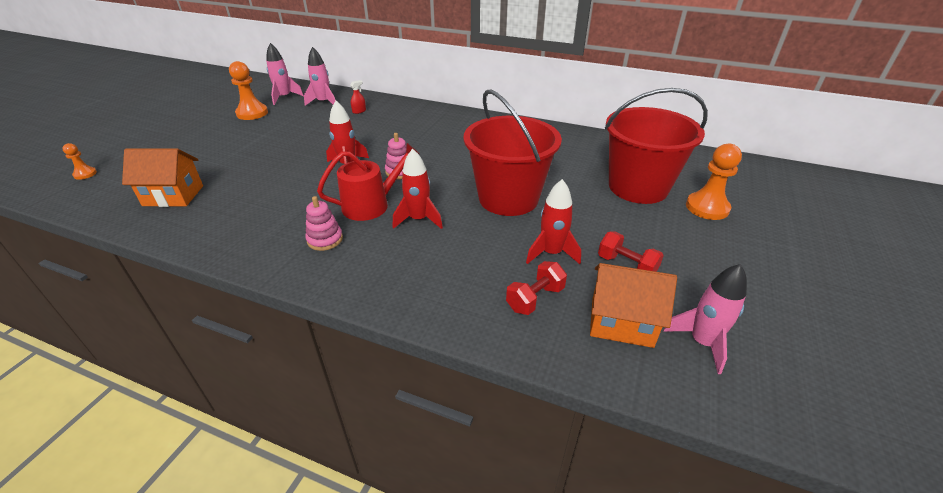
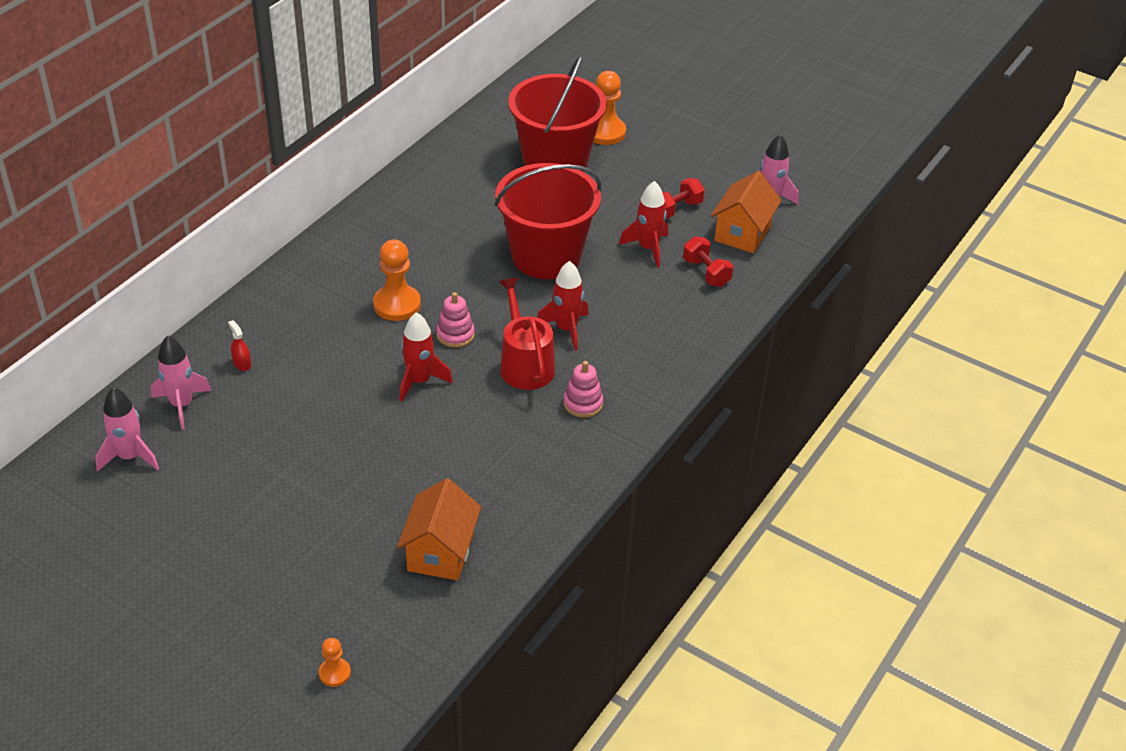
camera: 80 degrees left, 5 degrees up
orange pawn [229,61,268,120] -> orange pawn moved to [373,239,421,321]

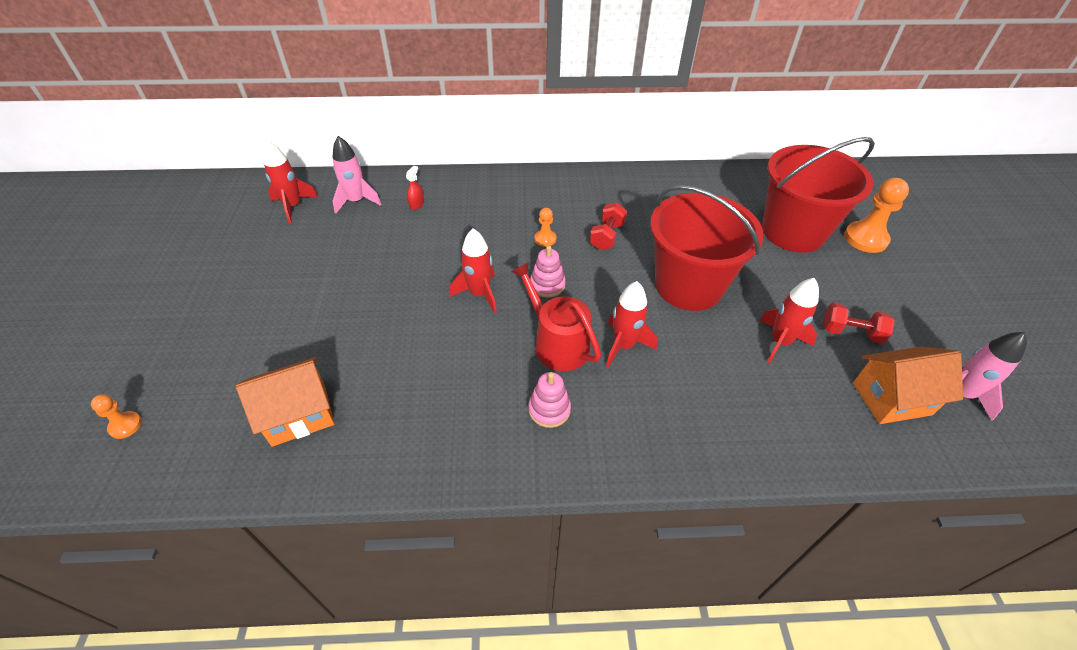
camera: 55 degrees right, 5 degrees up
pink rocket [95,387,159,472] -> red rocket [264,141,318,223]
orange pawn [373,239,421,321] -> orange pawn [534,208,557,247], size x0.53
red watering can [499,278,555,390] -> red watering can turned 75 degrees counterclockwise [511,262,601,371]
red dumbbell [683,236,733,287] -> red dumbbell moved to [590,203,627,250]

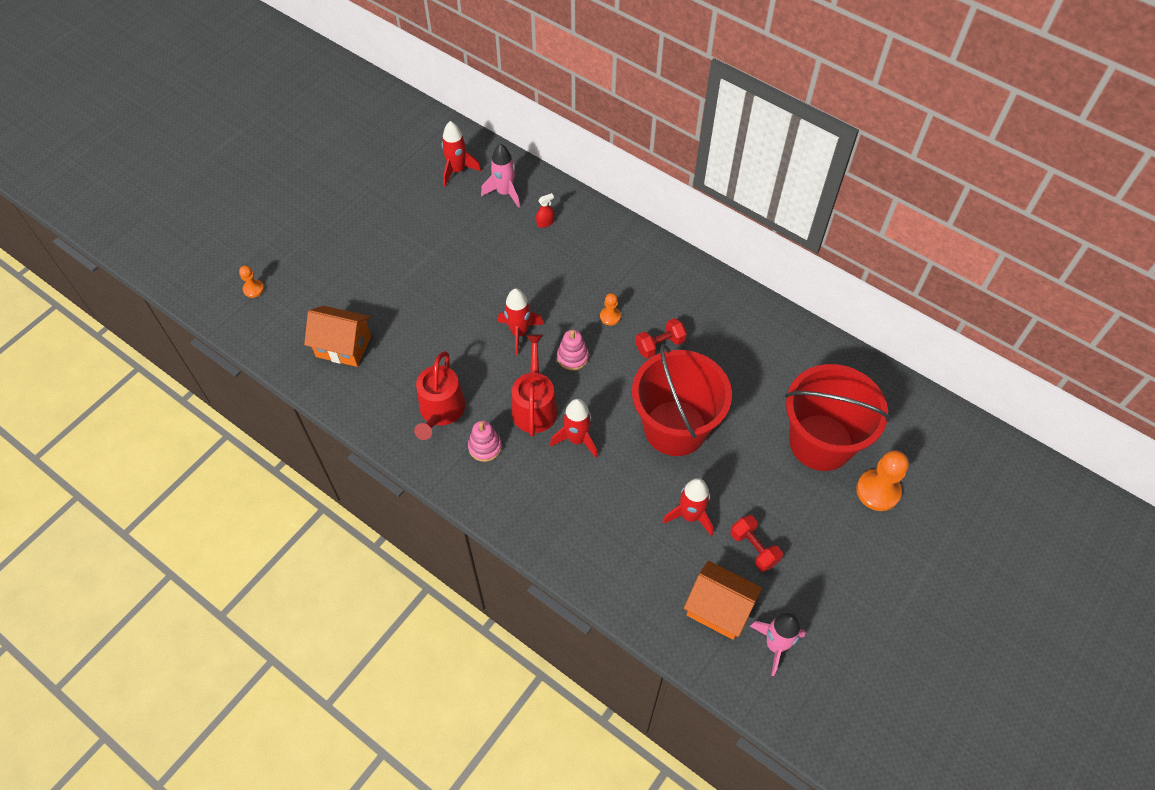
camera: 40 degrees right, 10 degrees up
none -> red watering can [414,351,466,440]

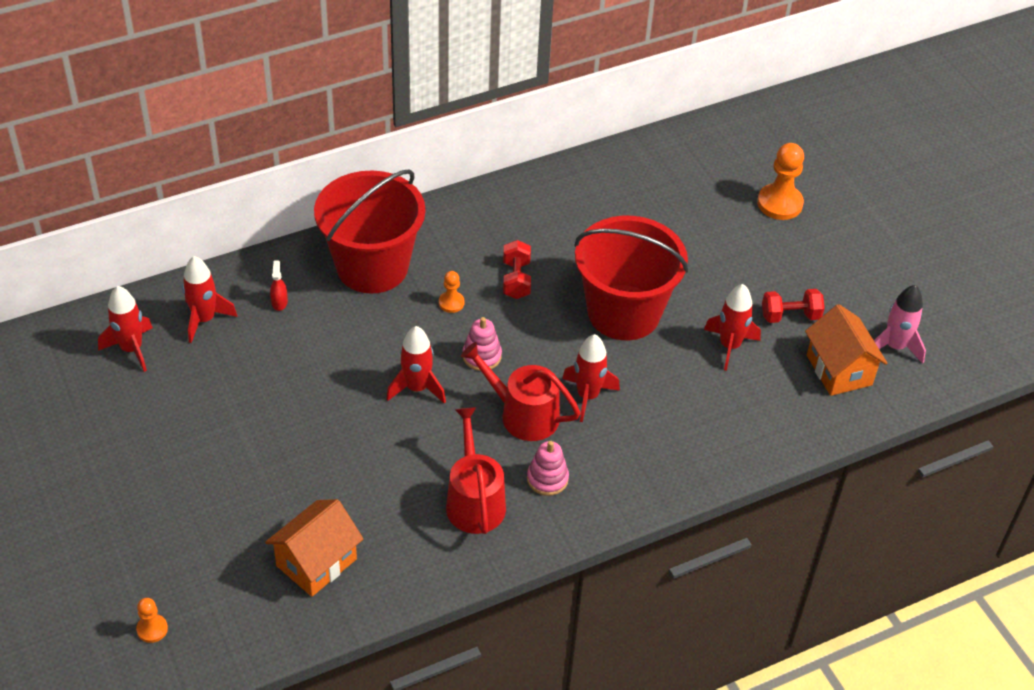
camera: 65 degrees left, 10 degrees down
red watering can [414,351,466,440] -> red watering can turned 135 degrees counterclockwise [446,407,506,534]
pink rocket [481,144,520,208] -> red rocket [182,256,237,343]
orange house [684,561,762,640] -> orange house turned 75 degrees counterclockwise [805,304,888,396]
red bucket [785,364,890,471] -> red bucket moved to [314,169,426,294]

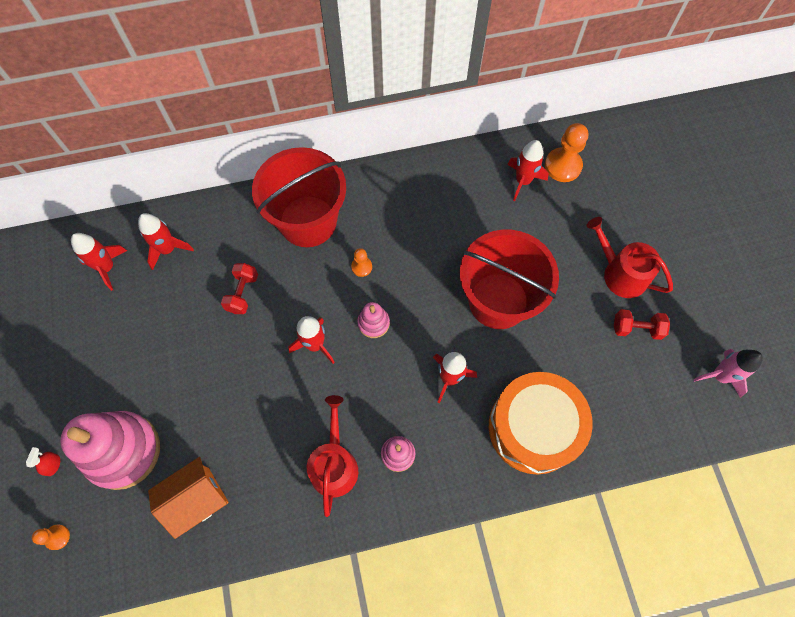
camera: 15 degrees right, 20 degrees up
red spray bottle [270,261,288,311] -> red spray bottle moved to [26,447,60,476]
red watering can [461,342,580,441] -> red watering can moved to [586,217,673,298]
red dumbbell [503,240,531,299] -> red dumbbell moved to [221,263,258,314]
red rocket [704,284,761,371] -> red rocket moved to [507,140,549,201]
orange pawn [757,143,804,220] -> orange pawn moved to [545,123,588,182]
orange house [805,304,888,396] -> none
none -> pink stacking toy [60,411,160,490]
none -> orange drum [489,372,593,474]

